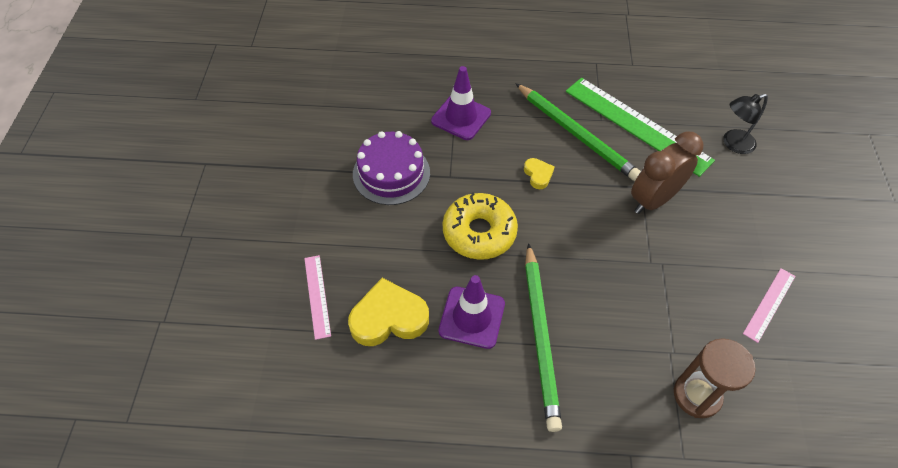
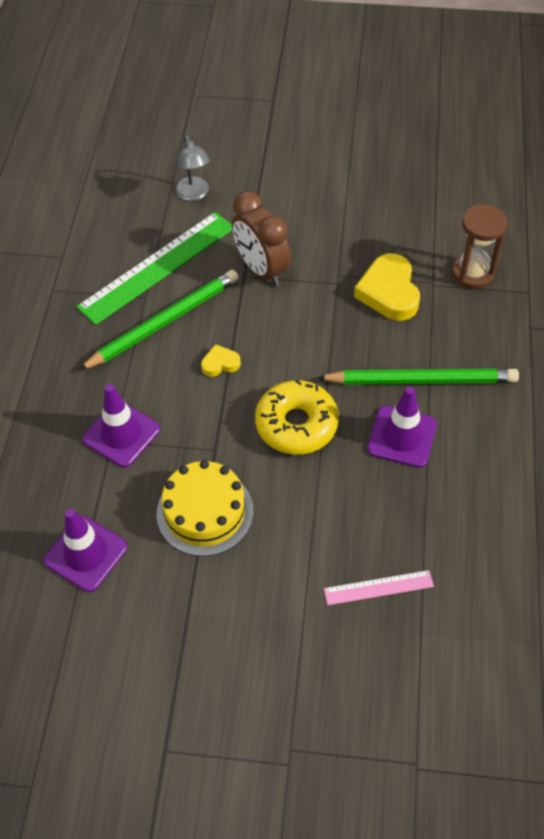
camera: 85 degrees left, 0 degrees up
yellow heart [348,278,429,346] -> yellow heart moved to [354,253,420,321]
purple cake [353,131,430,205] -> yellow cake [156,460,253,556]
black lamp [723,94,768,154] -> grey lamp [175,136,210,201]
pink ruler [743,268,795,343] -> none
none -> purple traffic cone [44,509,128,592]

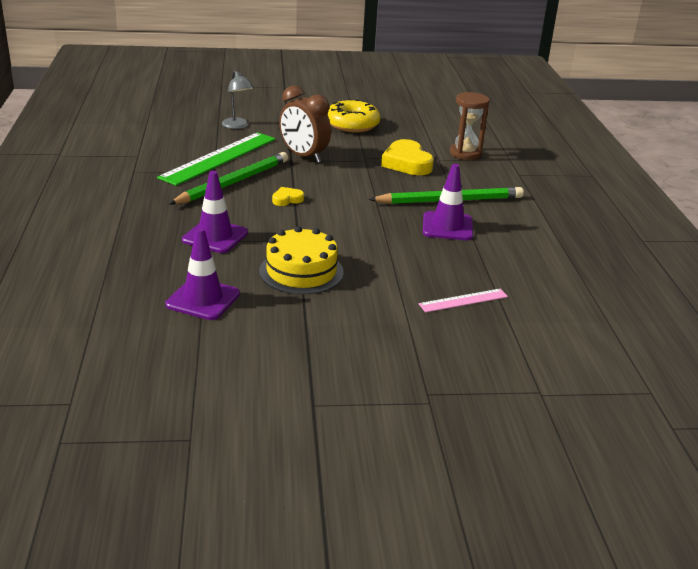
camera: 15 degrees left, 25 degrees down
yellow donut [255,379,339,455] -> yellow donut moved to [327,99,380,133]

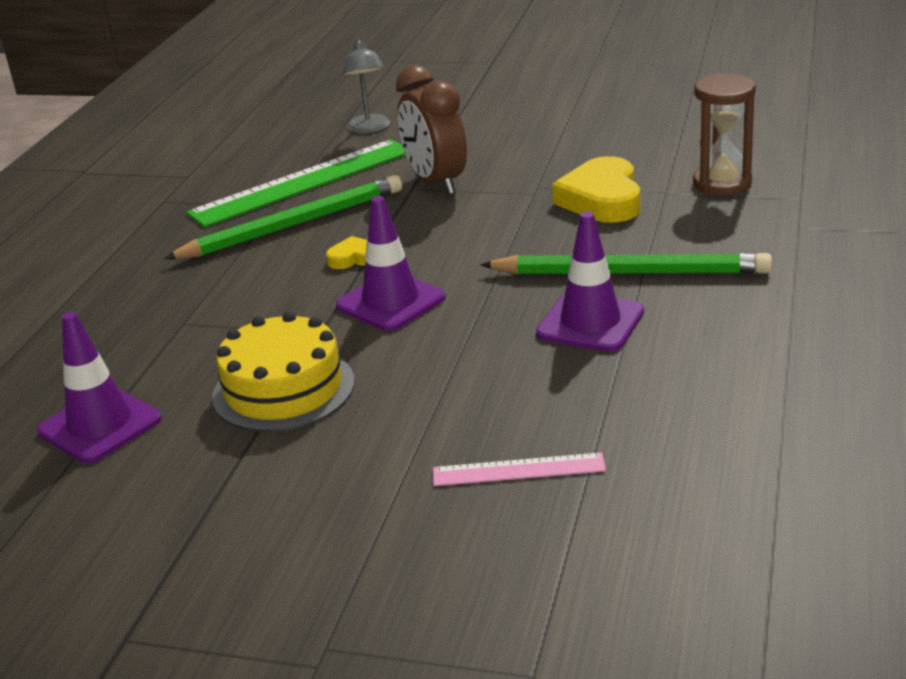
camera: 25 degrees right, 0 degrees up
purple traffic cone [182,171,248,253] -> purple traffic cone moved to [336,196,446,331]
yellow donut [327,99,380,133] -> none

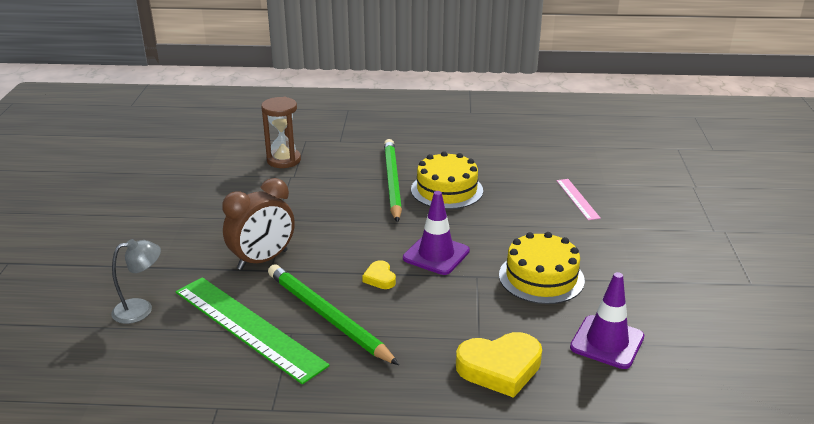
camera: 105 degrees left, 0 degrees up
purple traffic cone [536,212,644,352] -> yellow cake [411,151,483,209]
yellow heart [552,156,641,223] -> yellow heart moved to [456,332,542,398]

